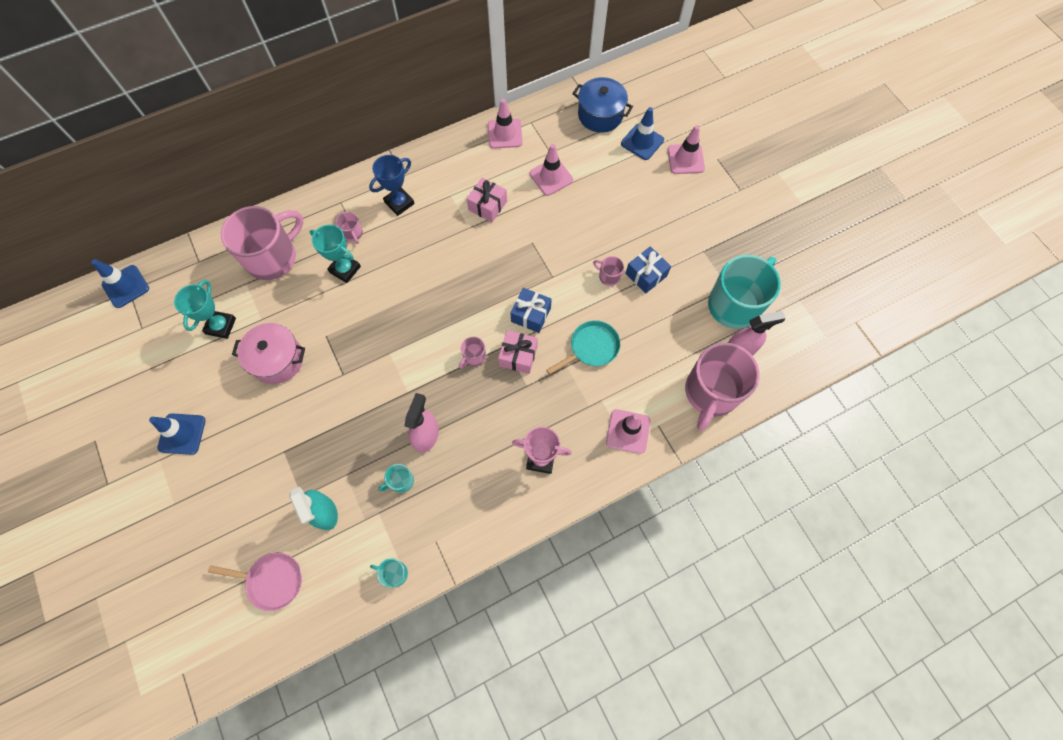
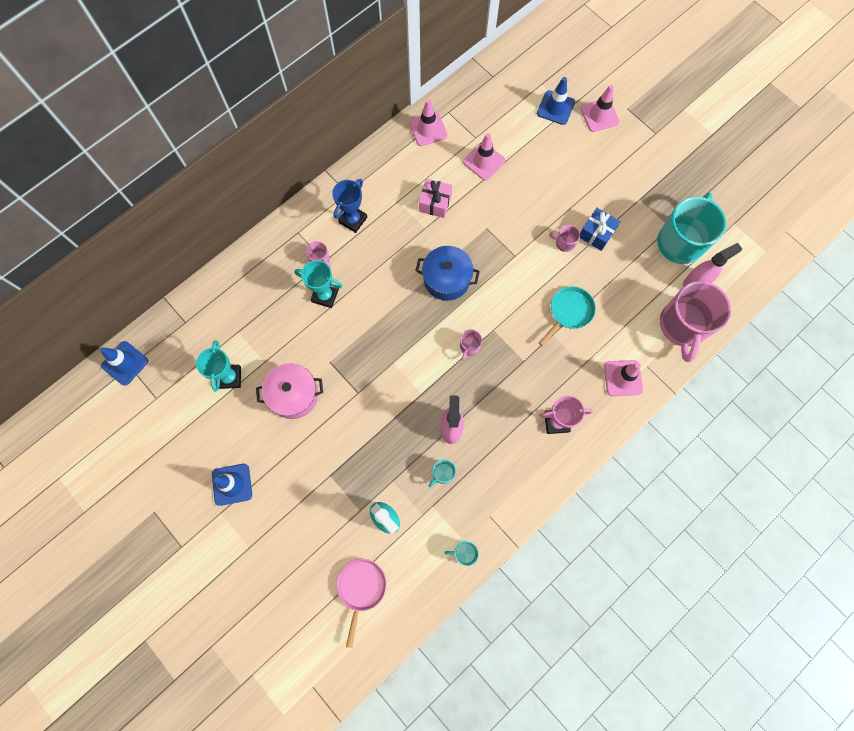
camera: 15 degrees left, 5 degrees up
pink pan [208,552,302,611] -> pink pan turned 75 degrees counterclockwise [337,559,387,648]
pink mug [221,206,303,280] -> none
pink gift [498,330,538,374] -> none
blue gift [511,288,552,333] -> none
blue pot [572,77,633,133] -> blue pot moved to [415,246,480,301]

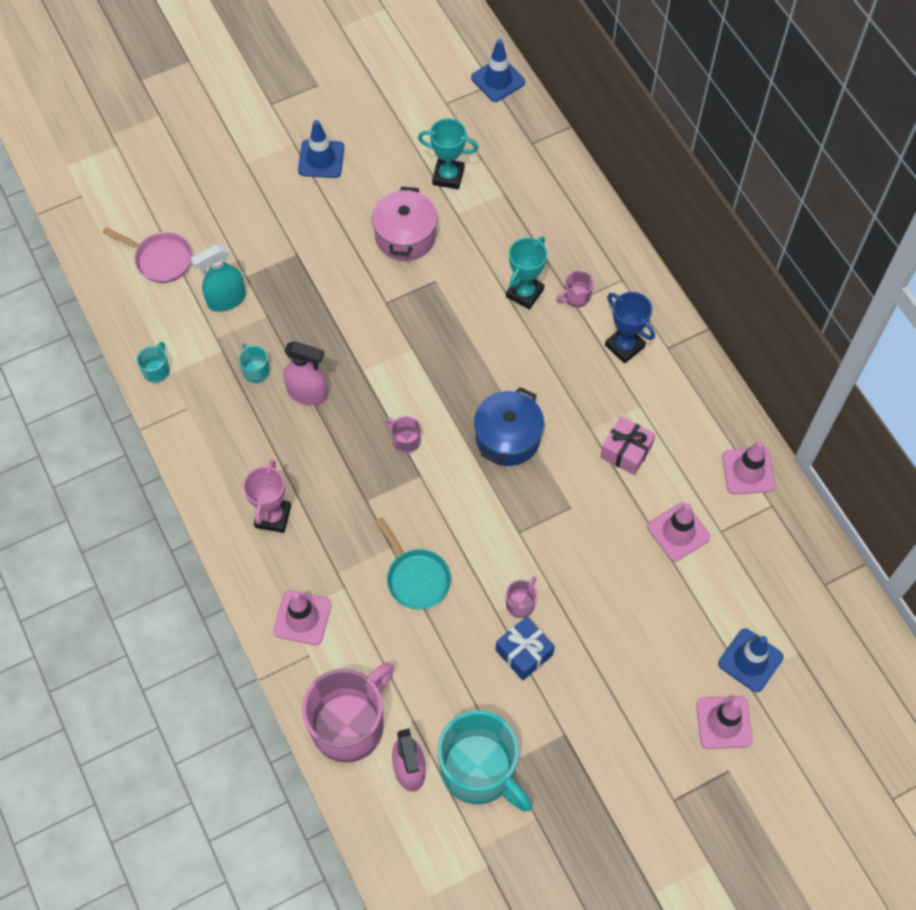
camera: 105 degrees right, 10 degrees down
pink mug [660,281,731,362] -> pink mug turned 105 degrees clockwise [302,662,394,763]

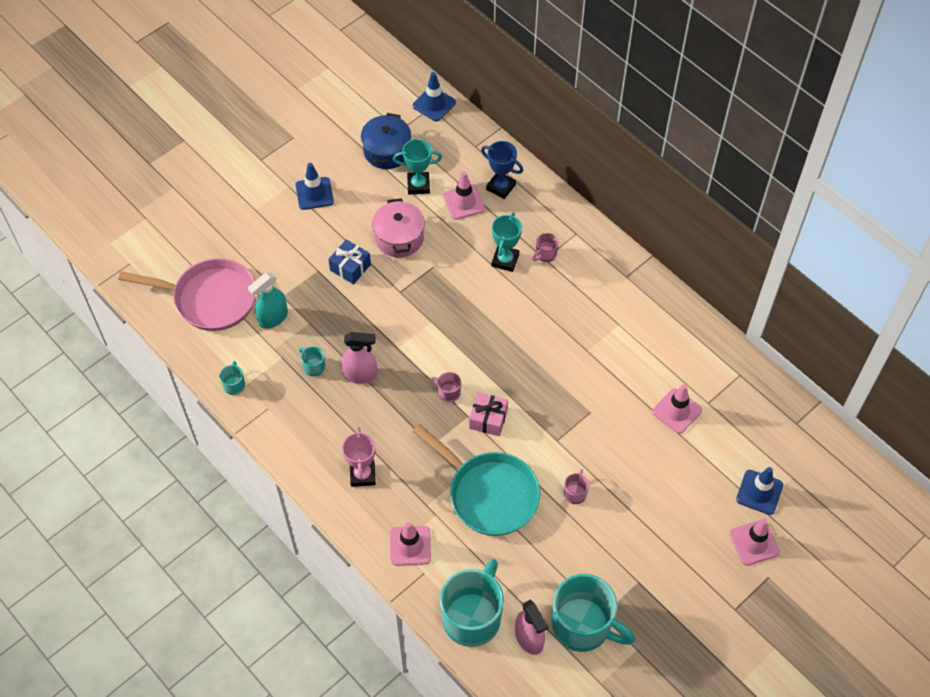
camera: 15 degrees left, 5 degrees down
pink pan [103,228,192,283] -> pink pan [118,258,256,331], size x1.76
pink mug [302,662,394,763] -> turquoise mug [440,559,504,647]
turquoise pan [375,518,451,609] -> turquoise pan [413,424,540,536], size x1.76
blue pot [474,387,544,466] -> blue pot moved to [361,113,411,169]
blue gift [496,616,555,680] -> blue gift moved to [328,239,371,284]
pink gift [600,416,656,475] -> pink gift moved to [469,392,508,436]
blue trophy [605,292,655,364] -> blue trophy moved to [481,141,523,199]
pink traffic cone [722,440,775,494] -> pink traffic cone moved to [443,172,485,220]

